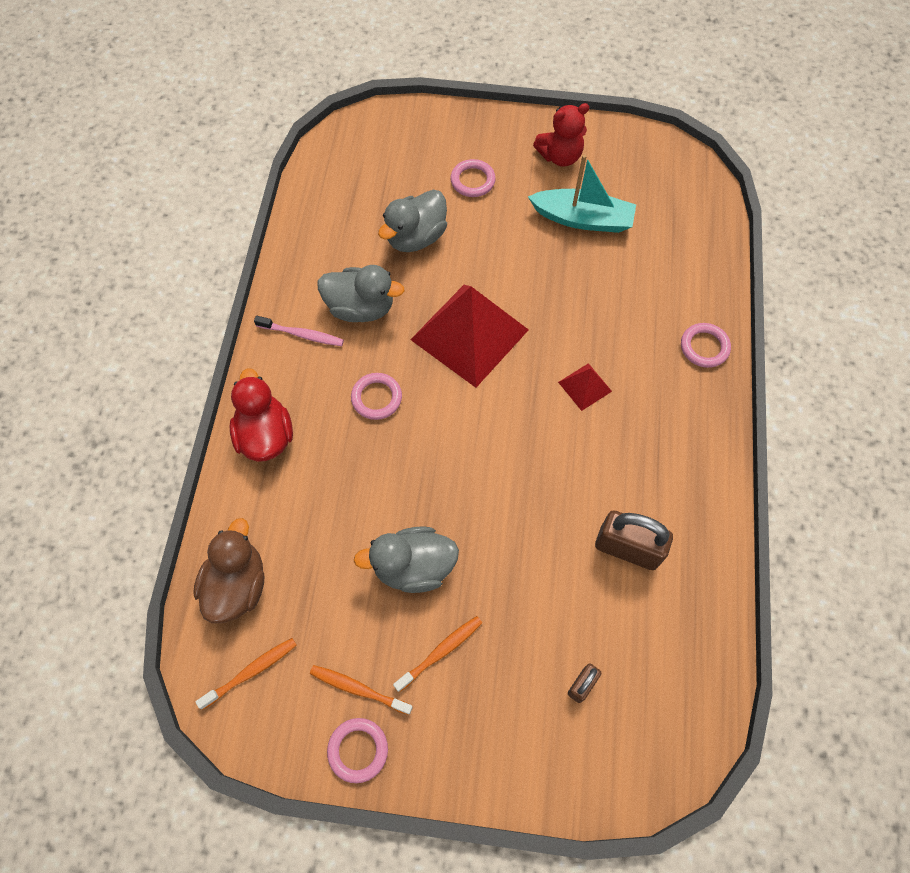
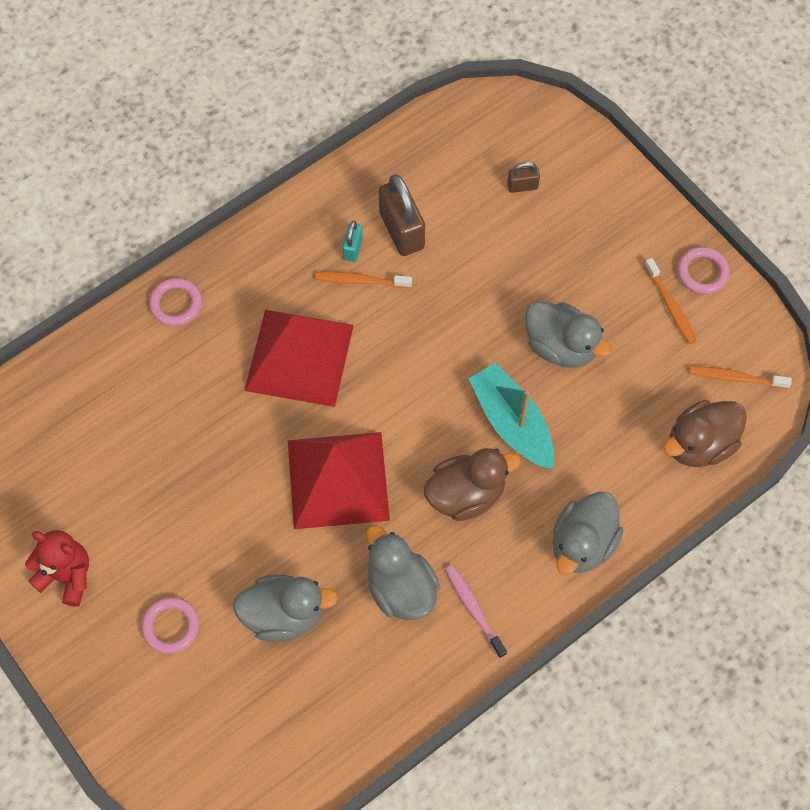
camera: 135 degrees left, 0 degrees up
red duck [229,368,293,462] -> grey duck [553,491,624,575]
pink ring [351,373,402,420] -> brown duck [423,448,521,521]
orange toothbrush [393,616,482,692] -> orange toothbrush moved to [315,272,412,288]
turquoise boat [528,154,636,233] -> turquoise boat moved to [468,363,555,469]
red pyramid [558,363,612,411] -> red pyramid [244,310,354,407], size x2.25
none -> turquoise padlock [342,221,363,262]

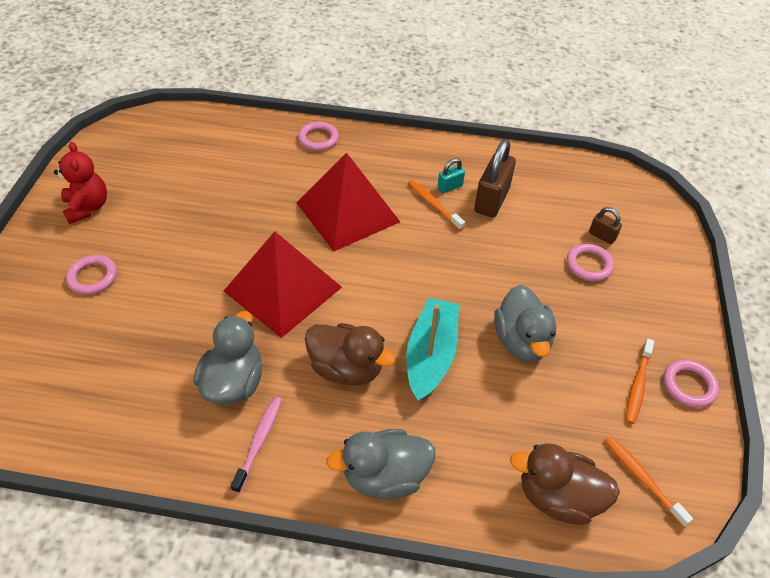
camera: 45 degrees right, 15 degrees down
grey duck [233,575,338,642] -> none
none -> pink ring [567,244,614,281]

